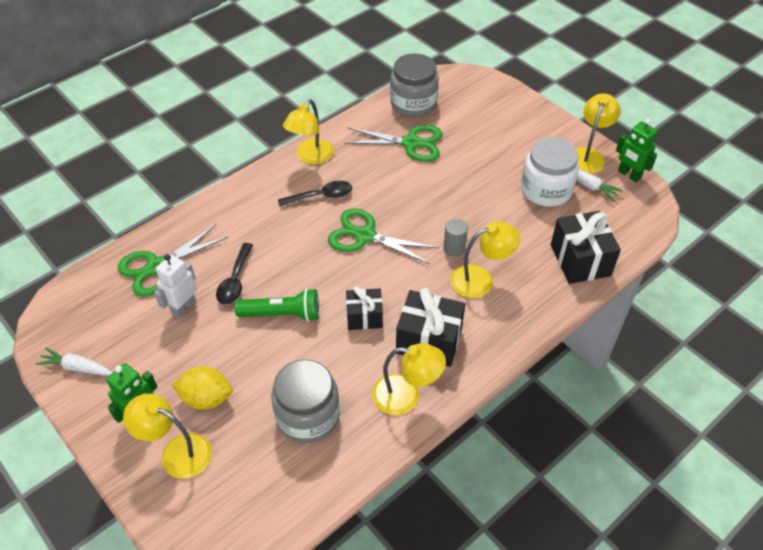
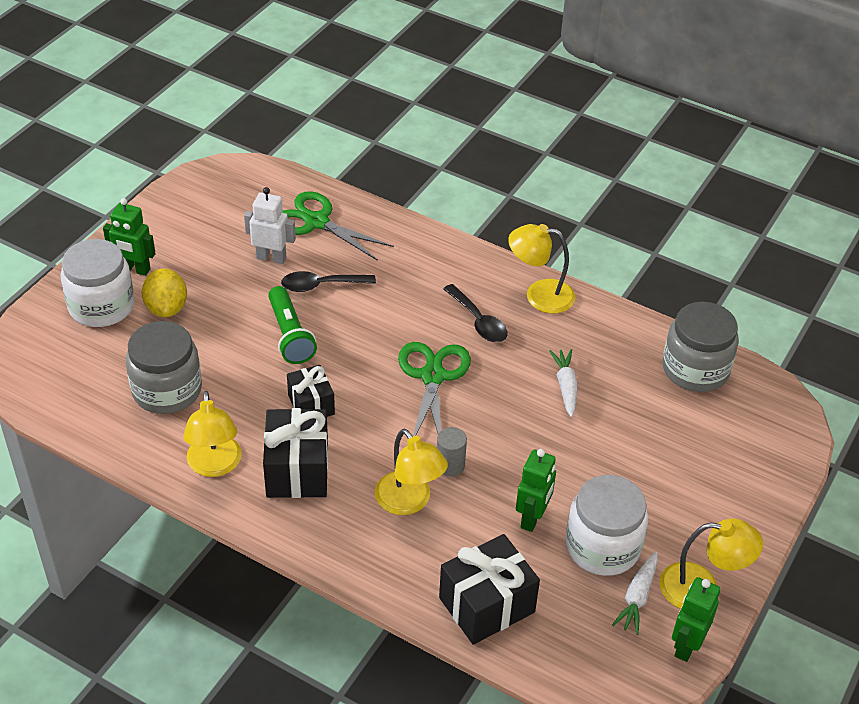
camera: 70 degrees right, 5 degrees down
white carrot [36,347,113,376] -> white carrot moved to [549,349,577,417]
yellow lamp [123,393,212,479] -> white jar [61,239,135,327]
green scissors [344,125,442,162] -> none
none -> green robot [516,449,556,532]

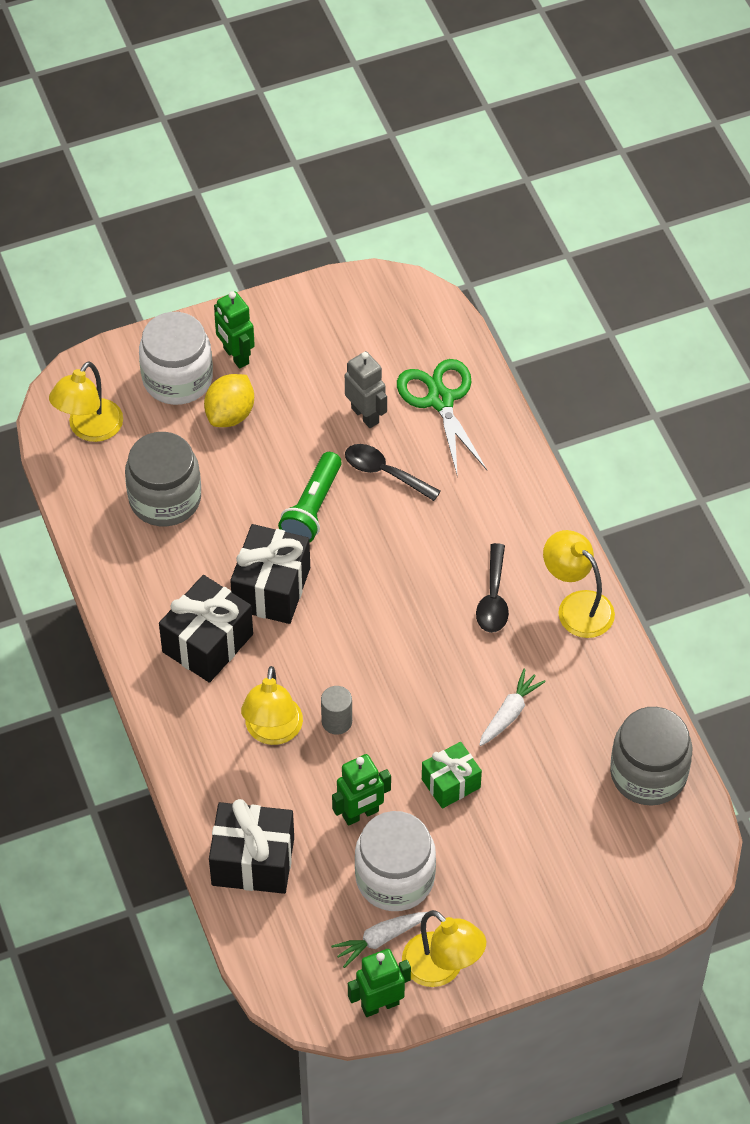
camera: 40 degrees right, 10 degrees up
yellow lamp [183,391,242,477] -> yellow lamp moved to [49,361,123,442]
white robot [244,187,296,264] -> grey robot [345,351,387,428]
black gift [287,365,335,417] -> black gift [230,524,310,624], size x1.60
green scissors [398,342,471,436] -> none
none -> green gift [422,742,482,809]

